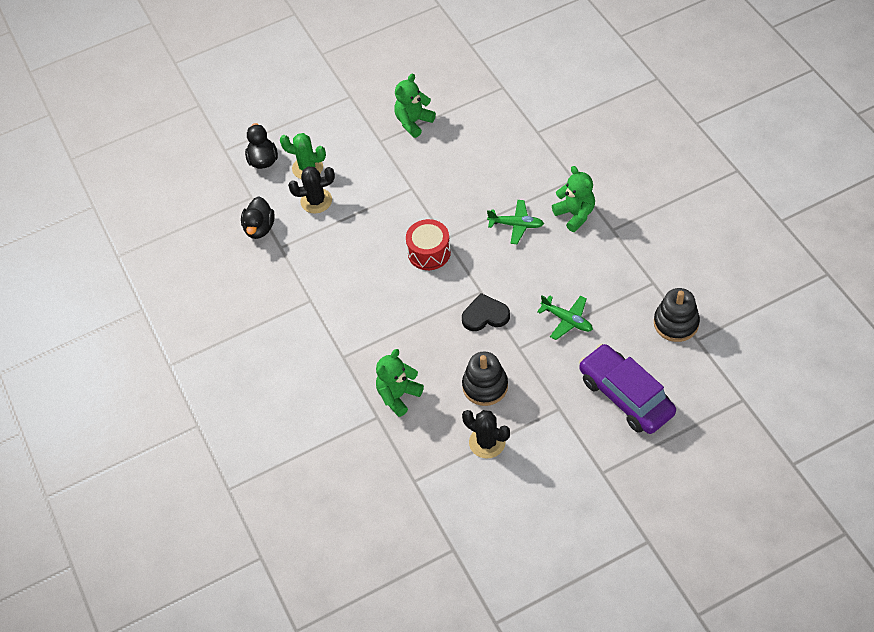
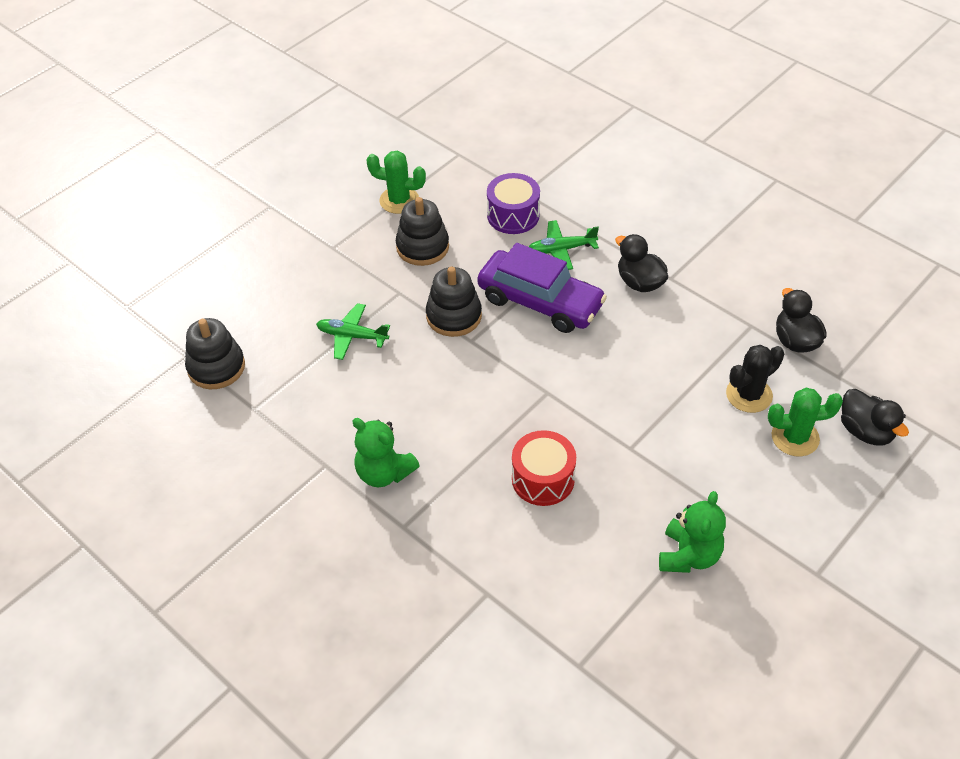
camera: 155 degrees right, 5 degrees down
green teddy bear [376,349,424,417] -> purple drum [487,173,540,234]
red drum [406,219,451,270] -> red drum moved to [512,430,576,506]
black heart [462,293,510,331] -> black stacking toy [426,267,482,337]
black cactus [462,410,510,459] -> green cactus [366,151,426,214]
green plane [487,200,544,244] -> green plane moved to [529,220,599,270]
purple car [579,344,676,434] -> purple car moved to [477,243,607,333]
none -> black duck [615,234,668,292]

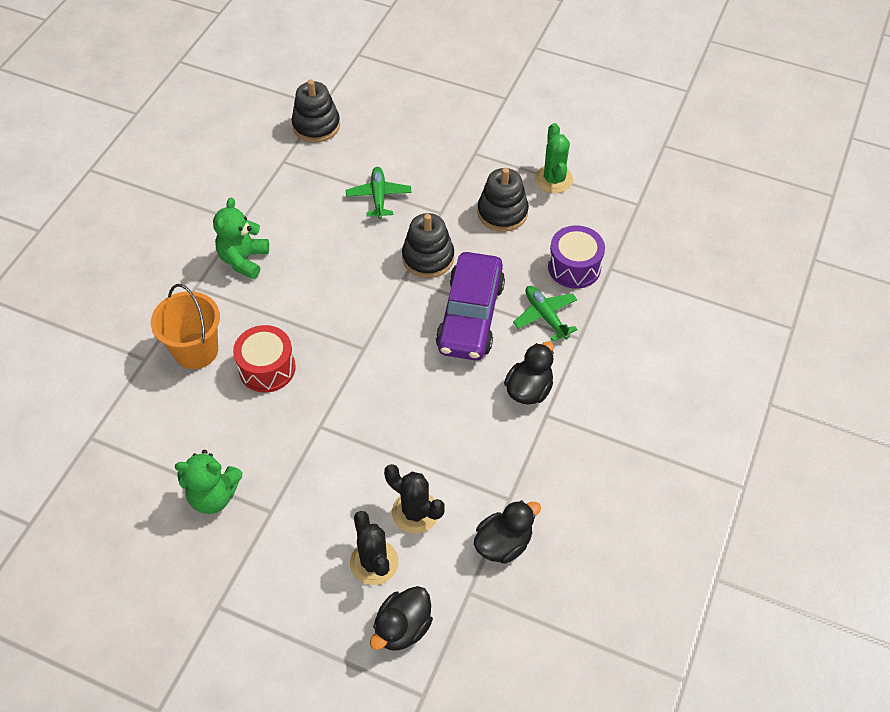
camera: 70 degrees right, 5 degrees up
green cactus [768,387,843,457] -> black cactus [350,511,398,585]
none -> orange bucket [151,284,220,369]

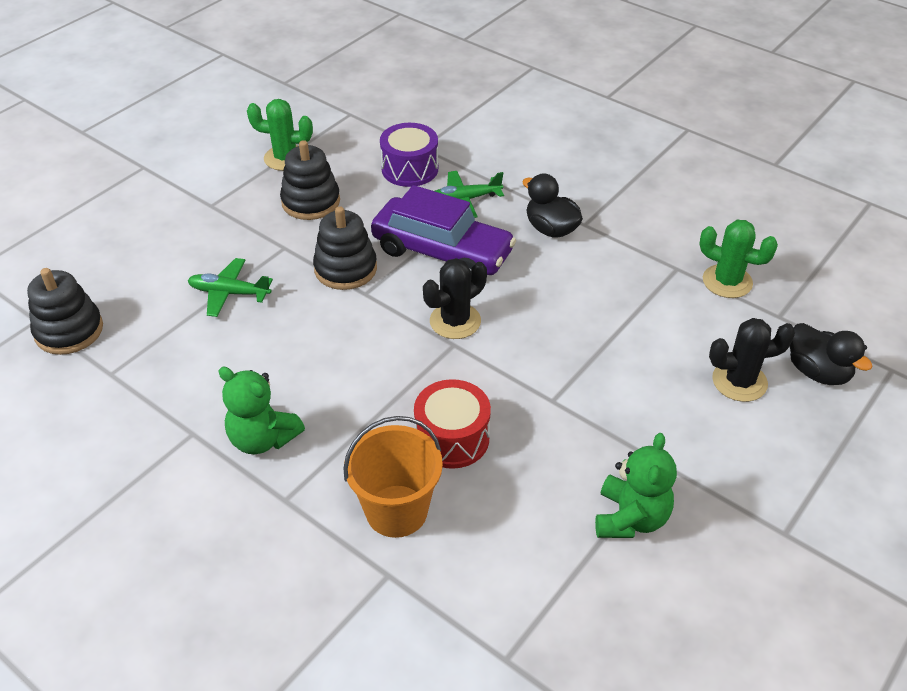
camera: 75 degrees left, 10 degrees down
black cactus [384,464,445,534] -> black cactus moved to [423,258,487,339]
black duck [474,500,541,564] -> green cactus [699,220,778,298]

